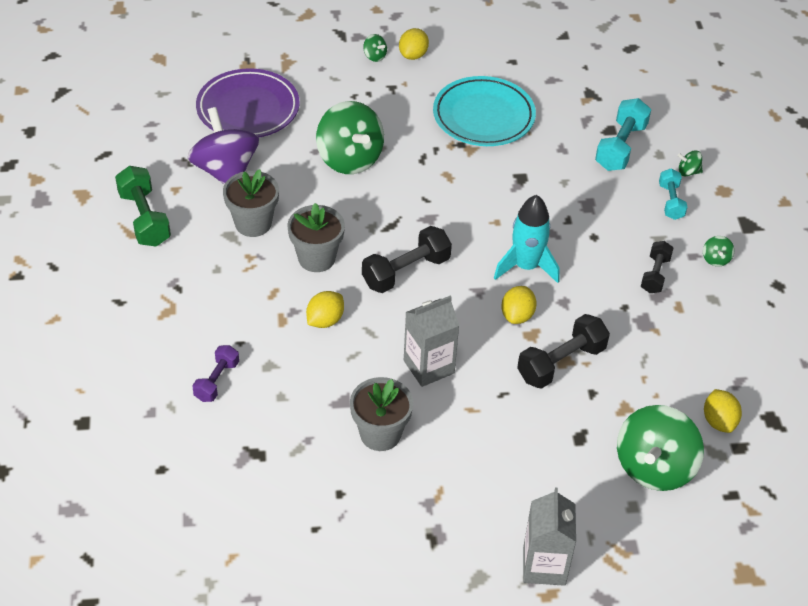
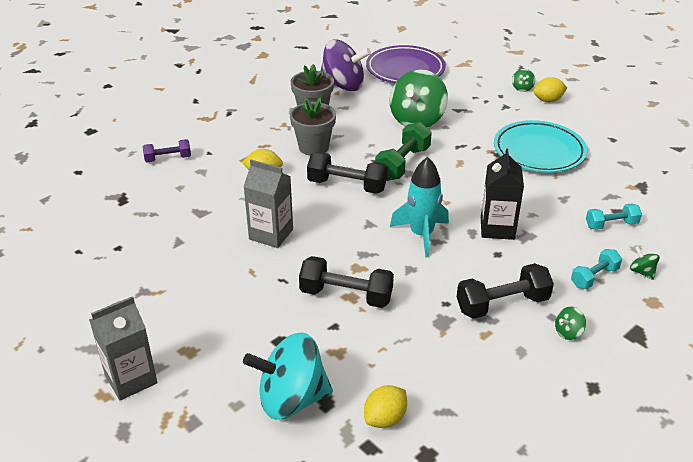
camera: 55 degrees right, 10 degrees down
green dumbbell [115,166,171,247] -> green dumbbell moved to [375,122,432,181]
purple spinning top [188,107,259,184] -> purple spinning top turned 75 degrees clockwise [321,40,371,91]
grey flower pot [350,377,413,451] -> none
yellow lemon [501,286,537,324] -> none
turquoise dumbbell [595,98,651,171] -> turquoise dumbbell [586,203,642,230], size x0.63
green spinning top [617,405,704,491] -> turquoise spinning top [243,332,333,420]
black dumbbell [641,241,673,293] -> black dumbbell [457,263,554,319], size x1.59
none -> black carton [481,149,524,240]

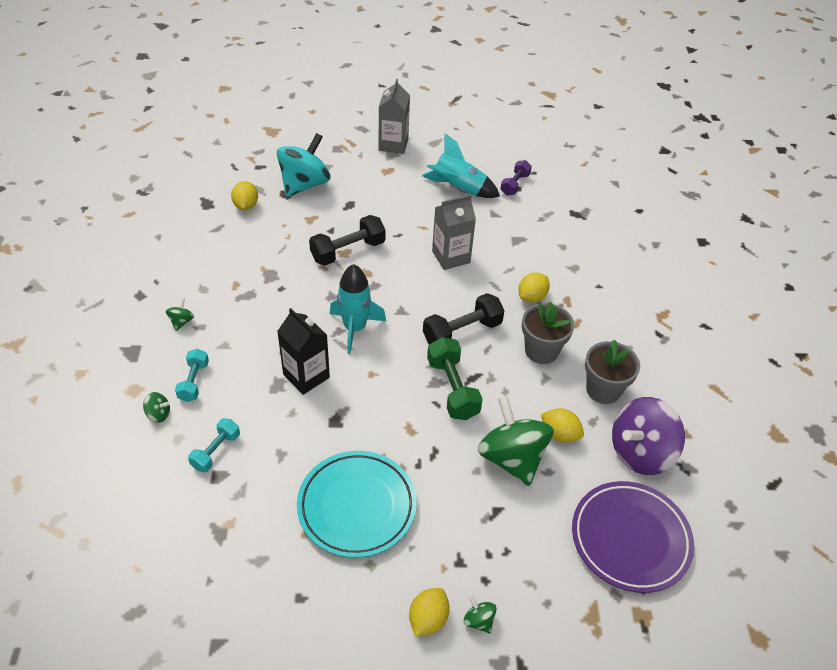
camera: 130 degrees right, 10 degrees up
purple dumbbell [143,139,191,162] -> purple dumbbell moved to [501,160,532,195]
black dumbbell [457,263,554,319] -> none
none -> turquoise rocket [422,133,500,198]
none -> yellow lemon [541,408,584,443]

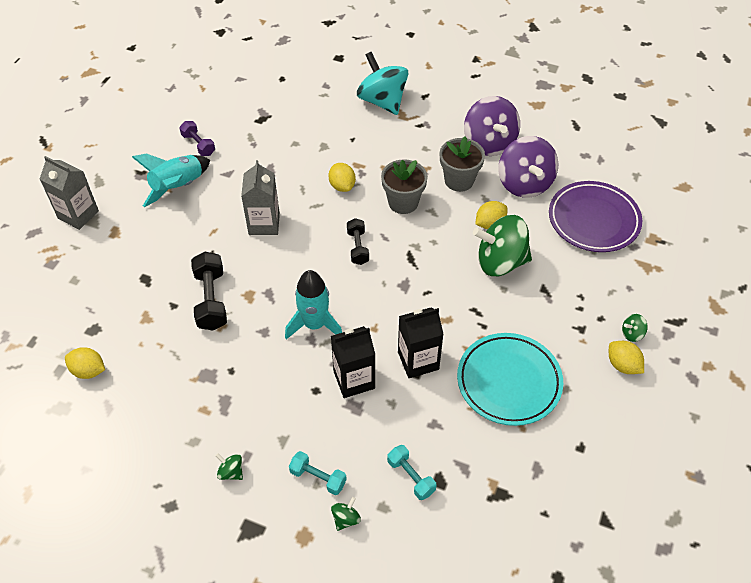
camera: 65 degrees left, 5 degrees up
turquoise spinning top [277,133,331,197] -> turquoise spinning top moved to [357,52,408,115]
black dumbbell [423,293,504,344] -> black dumbbell [347,218,369,265], size x0.63
green dumbbell [427,337,483,420] -> none
none -> black carton [398,307,444,378]
none -> purple spinning top [464,96,520,156]

